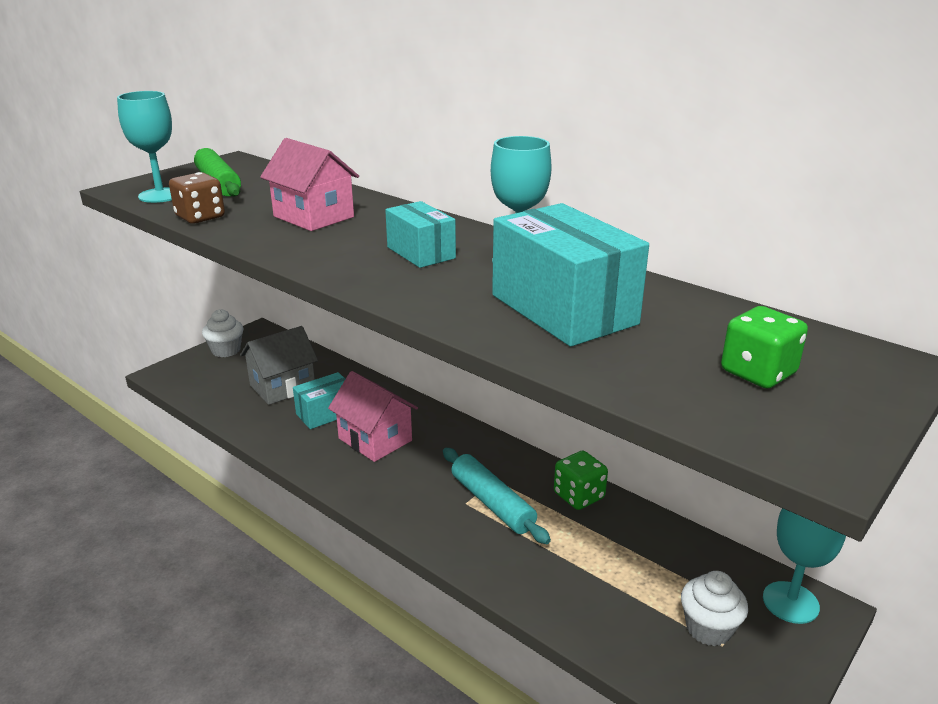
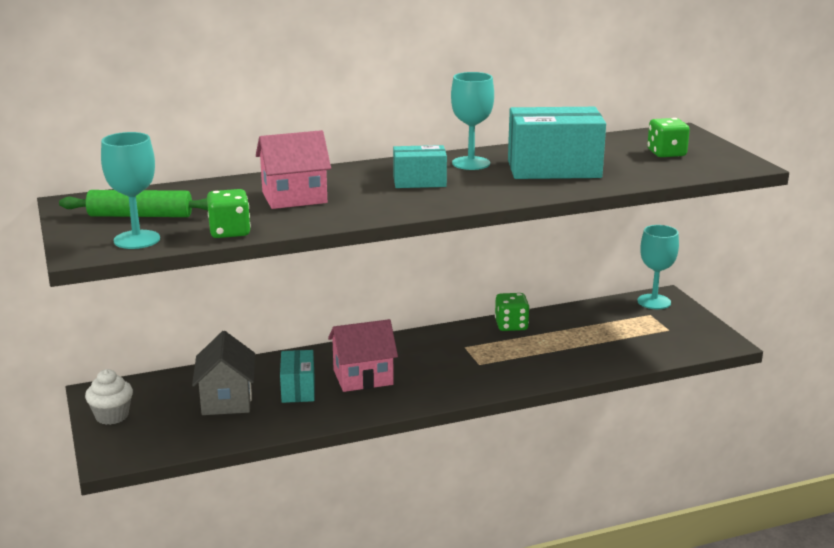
camera: 60 degrees left, 5 degrees down
brown dice [169,172,225,224] -> green dice [207,189,251,238]
turquoise rolling pin [443,448,551,544] -> none
white cupcake [681,571,748,646] -> none

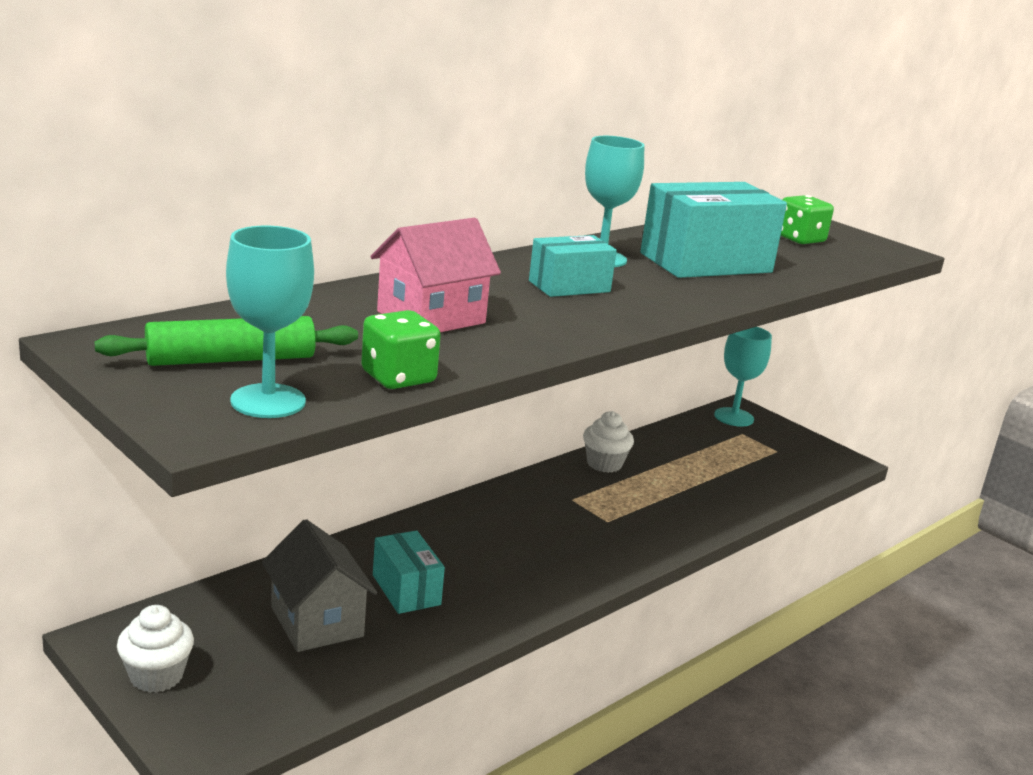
camera: 25 degrees left, 0 degrees up
pink house [328,319,398,392] -> none
green dice [495,293,530,331] -> white cupcake [583,411,634,473]

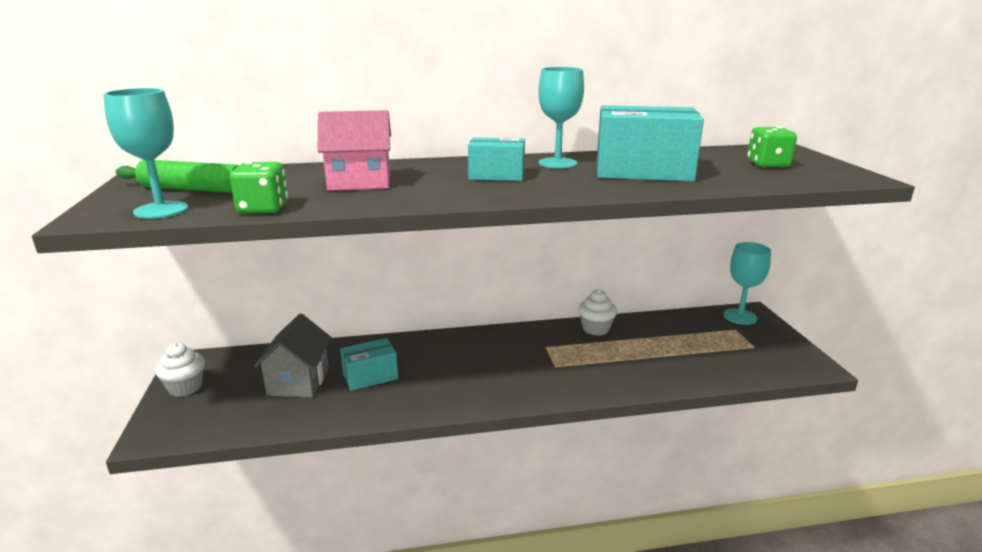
camera: 35 degrees right, 0 degrees up
turquoise box [373,530,445,614] -> turquoise box turned 60 degrees clockwise [340,338,398,391]

